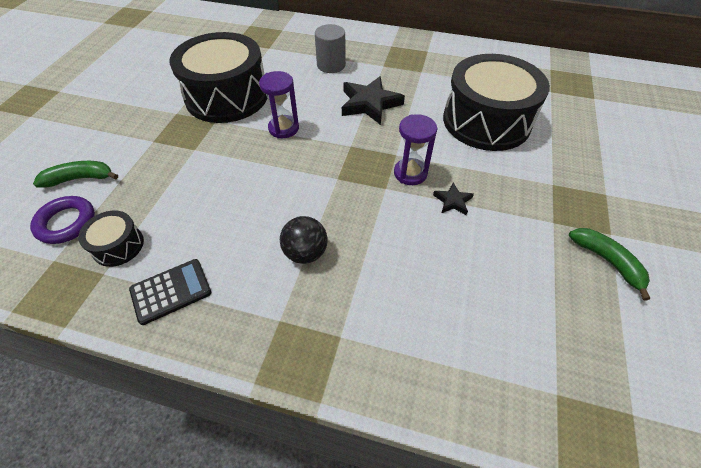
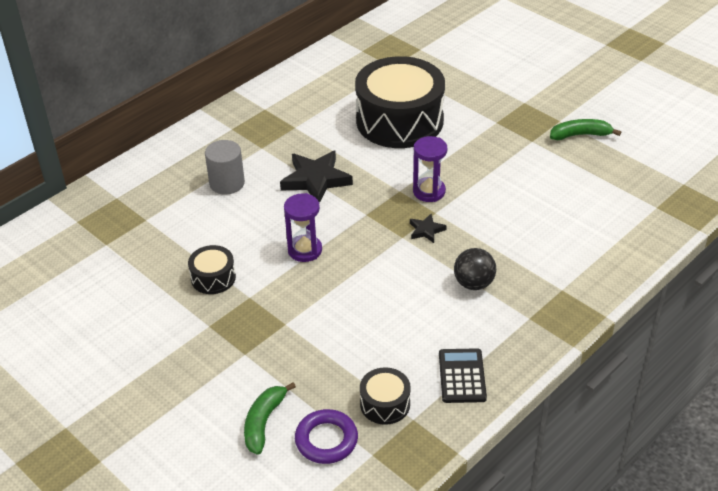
camera: 60 degrees left, 10 degrees down
black drum [170,32,267,123] -> black drum [188,245,236,294], size x0.44
black star [433,183,474,215] -> black star moved to [410,214,447,243]

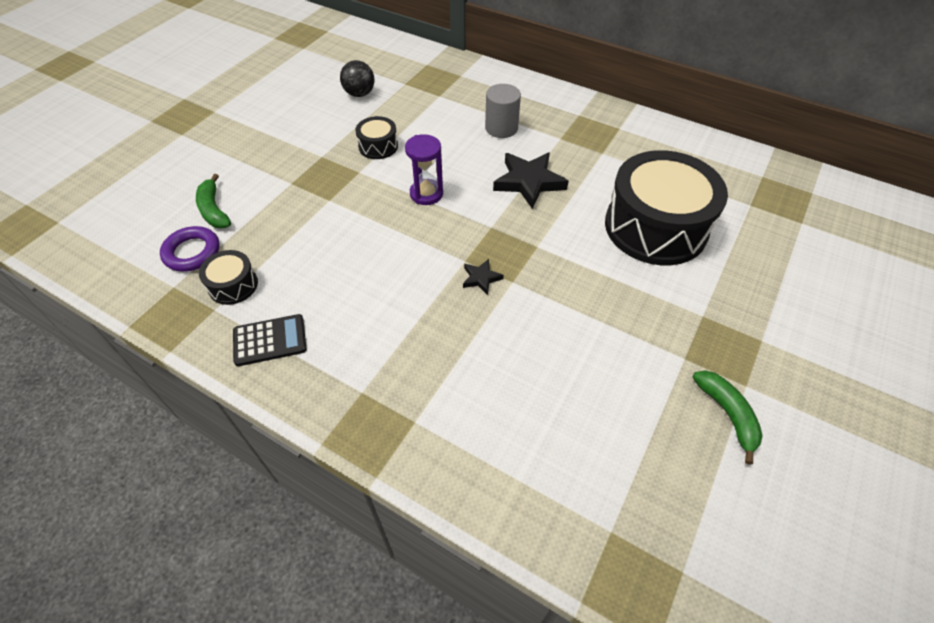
camera: 75 degrees right, 10 degrees up
green banana [244,382,296,455] -> green banana turned 120 degrees counterclockwise [196,174,231,228]
purple hourglass [413,136,447,202] -> none
black ball [454,248,496,290] -> black ball moved to [340,60,375,97]

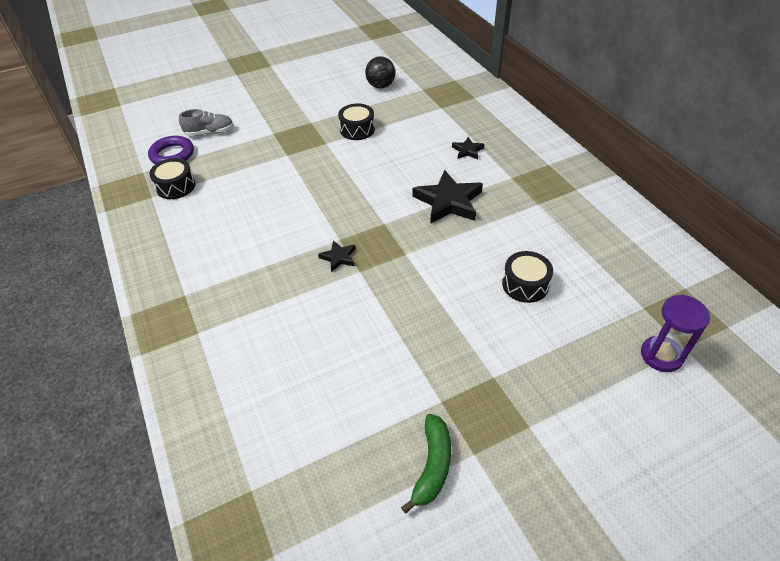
camera: 35 degrees right, 5 degrees down
green banana [196,174,231,228] -> grey shoe [179,109,234,136]
black calculator [233,314,307,366] -> none
purple hourglass [405,134,443,205] -> purple hourglass moved to [641,294,710,372]
grey cylinder [485,84,521,138] -> black star [452,137,484,160]
black drum [605,150,728,265] -> black drum [502,251,553,303], size x0.44

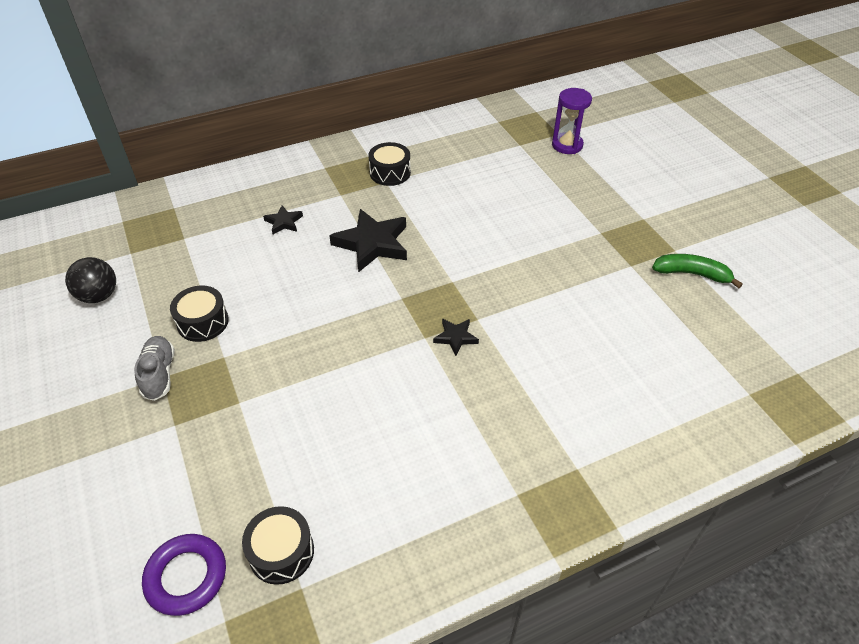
camera: 90 degrees left, 0 degrees up
grey shoe [179,109,234,136] -> grey shoe moved to [134,336,175,401]
black drum [502,251,553,303] -> black drum moved to [368,142,411,186]

